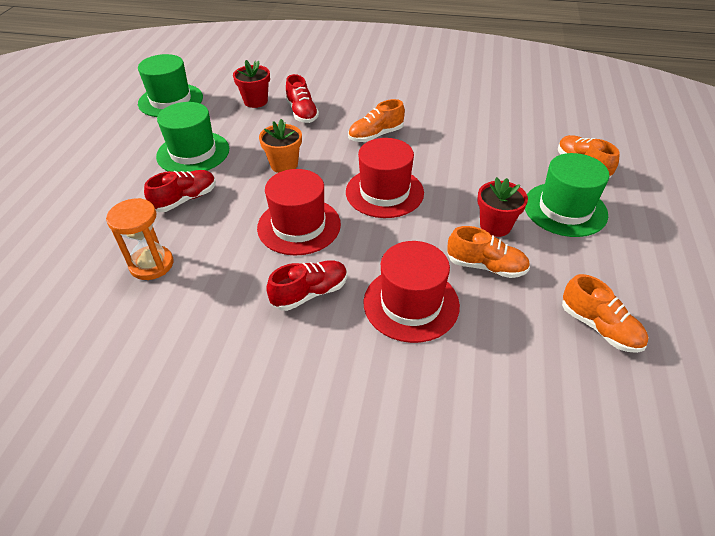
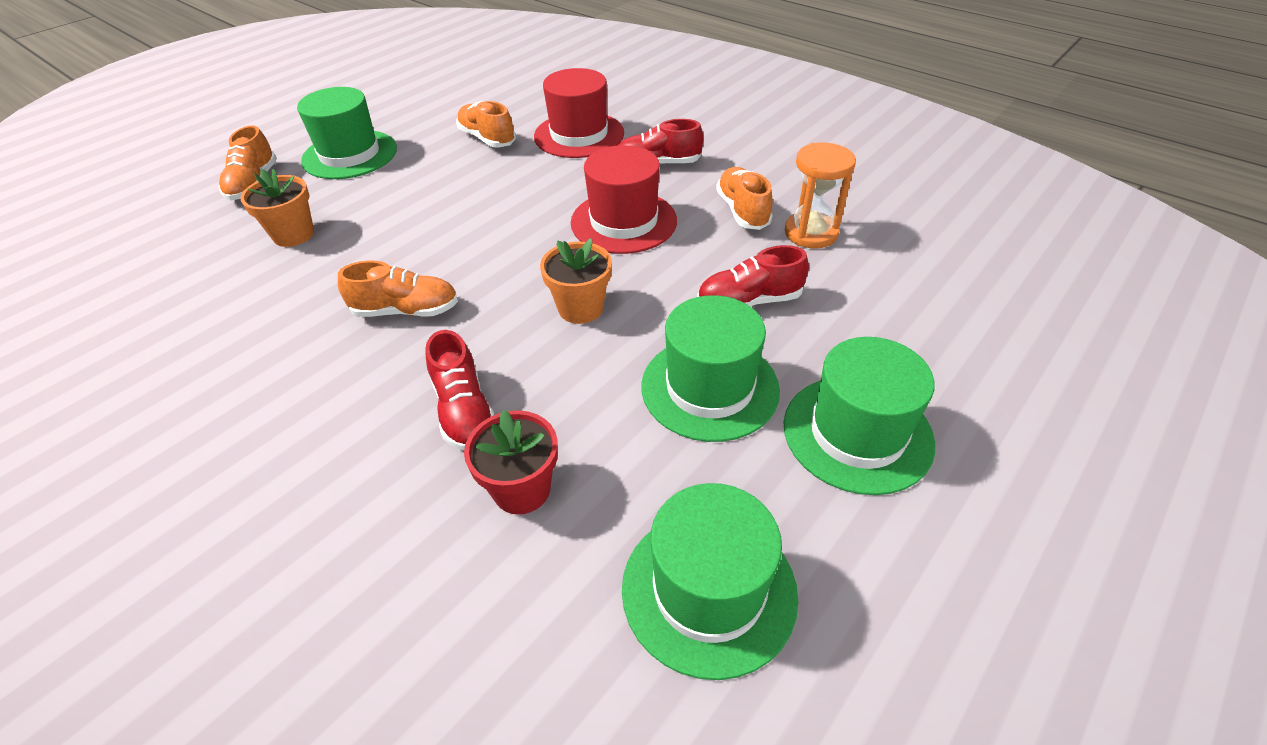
camera: 150 degrees left, 0 degrees up
red shoe [286,74,319,123] -> red shoe turned 150 degrees clockwise [425,330,494,450]
red hat [346,138,424,218] -> none
red flower pot [477,177,528,237] -> none
orange shoe [562,274,648,353] -> orange shoe moved to [716,167,773,230]
none -> orange flower pot [240,168,314,247]
none -> green hat [784,337,935,495]

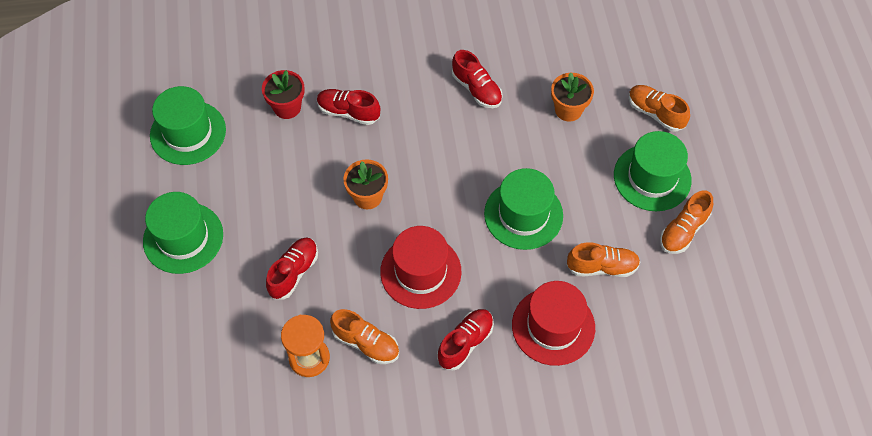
camera: 130 degrees right, 15 degrees up
orange shoe [338,261,458,317] -> orange shoe moved to [660,191,713,254]
green hat [642,295,780,442] -> green hat moved to [484,168,563,250]
none -> red shoe [452,50,503,108]

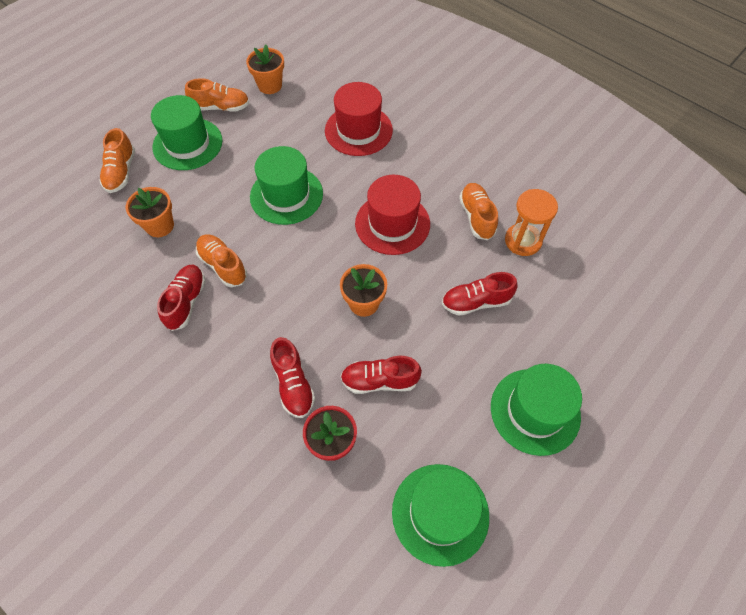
camera: 130 degrees left, 0 degrees up
red shoe [437,309,494,370] -> red shoe moved to [340,356,422,394]
orange shoe [567,242,640,277] -> orange shoe moved to [196,234,247,287]
none -> orange flower pot [246,45,284,94]

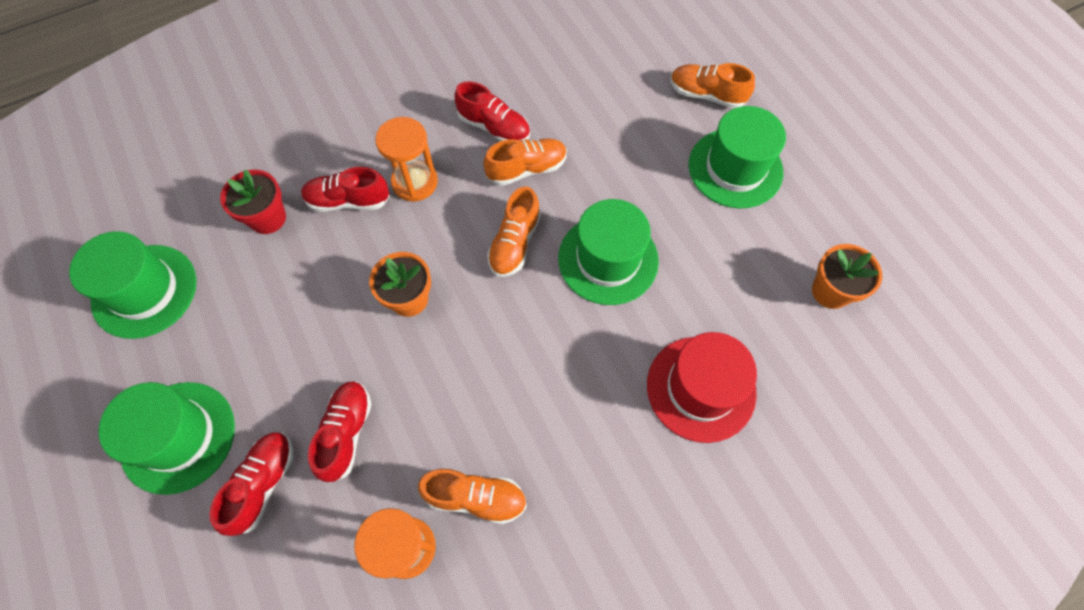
camera: 110 degrees right, 5 degrees up
orange flower pot [126,187,174,237] -> none
orange shoe [185,78,249,111] -> orange shoe moved to [487,186,541,277]
red shoe [340,356,422,394] -> red shoe moved to [210,432,293,536]
red hat [355,175,430,255] -> none
none -> orange hourglass [375,117,438,202]

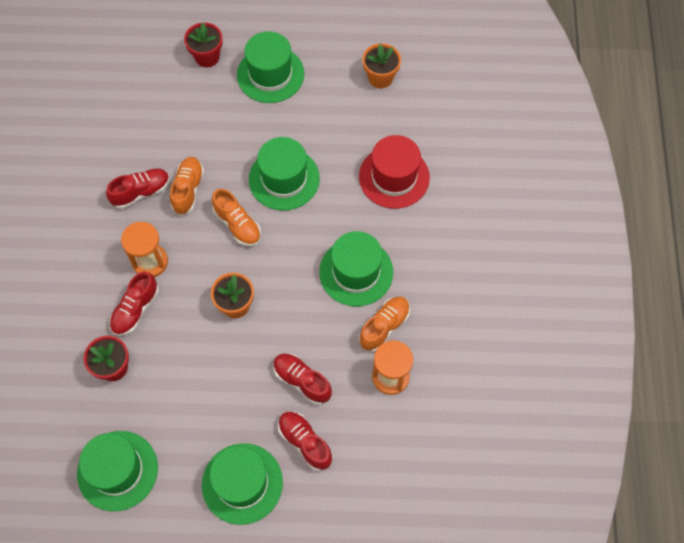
camera: 60 degrees left, 0 degrees up
orange shoe [670,63,755,108] -> red flower pot [184,23,223,67]
none -> green hat [319,231,393,306]

